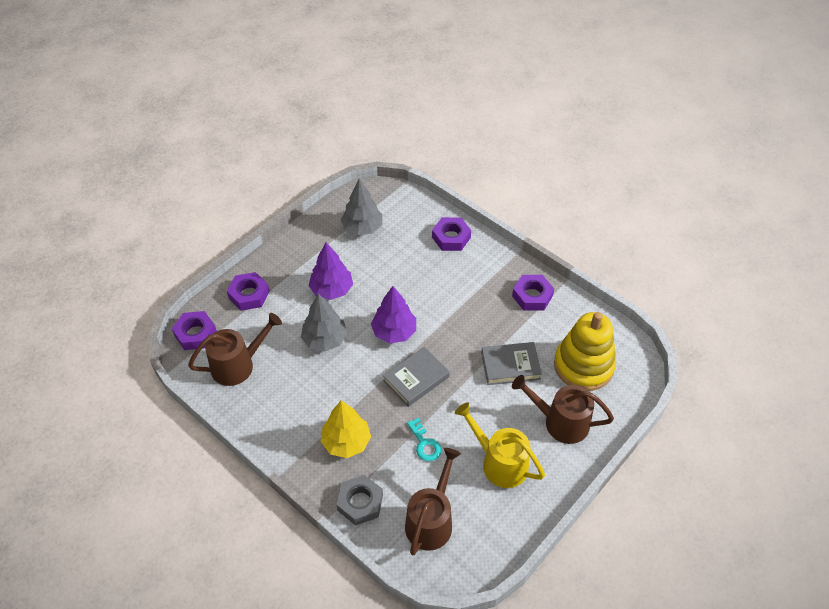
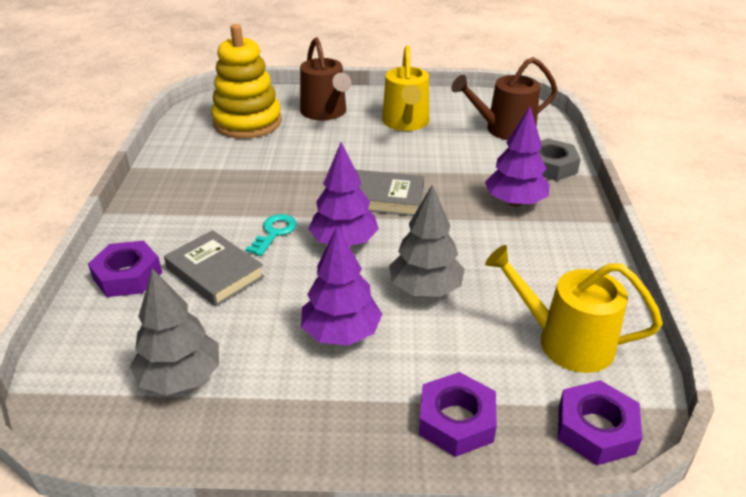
camera: 130 degrees left, 15 degrees down
brown watering can [188,313,282,386] -> yellow watering can [485,245,663,373]
yellow tree [321,400,371,458] -> purple tree [485,107,550,207]
turquoise key [407,417,441,461] -> turquoise key moved to [246,214,297,256]
grey book [481,342,542,385] -> grey book moved to [164,230,265,306]
purple nut [512,275,554,311] -> none

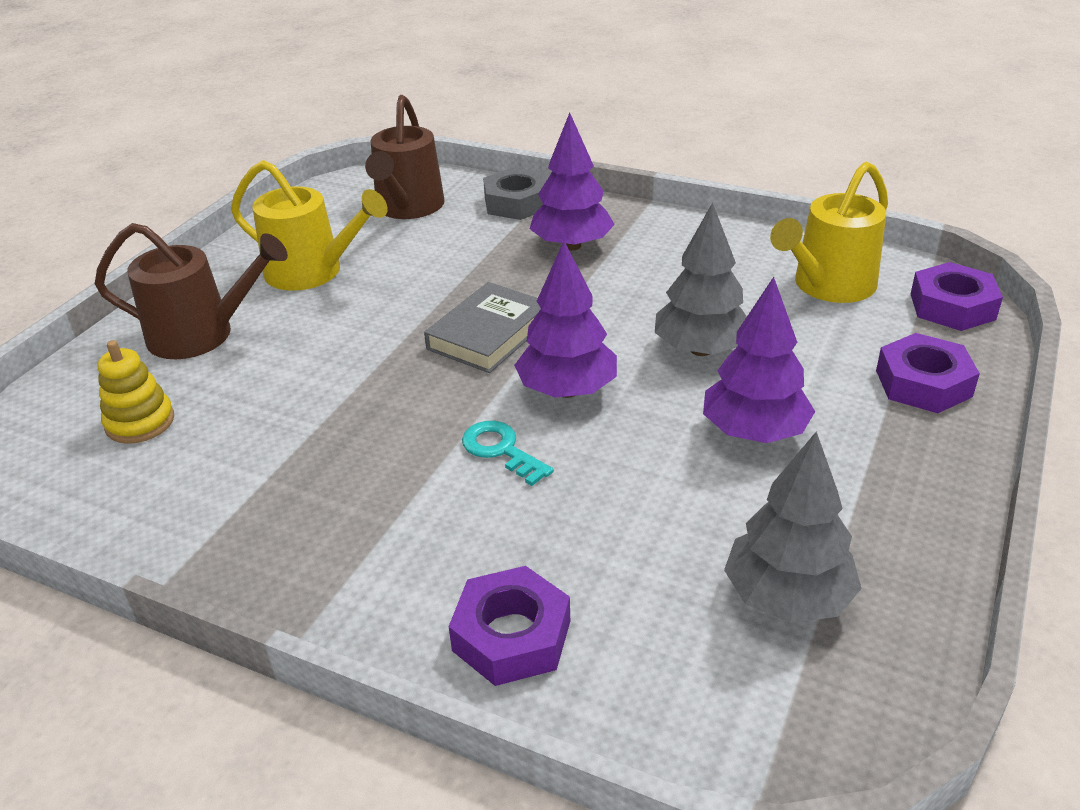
camera: 65 degrees left, 0 degrees up
grey book [164,230,265,306] -> none
yellow stacking toy [211,24,282,139] -> yellow stacking toy [98,340,174,444], size x0.51

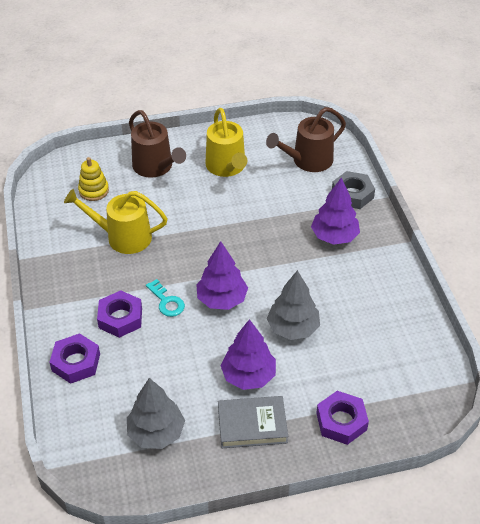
camera: 50 degrees right, 10 degrees up
grey book [424,282,541,373] -> grey book moved to [218,396,288,448]
turquoise key [462,421,554,486] -> turquoise key turned 135 degrees clockwise [146,279,185,317]
yellow watering can [770,162,888,303] -> yellow watering can moved to [64,189,168,254]
purple nut [911,262,1003,331] -> purple nut moved to [97,290,142,338]

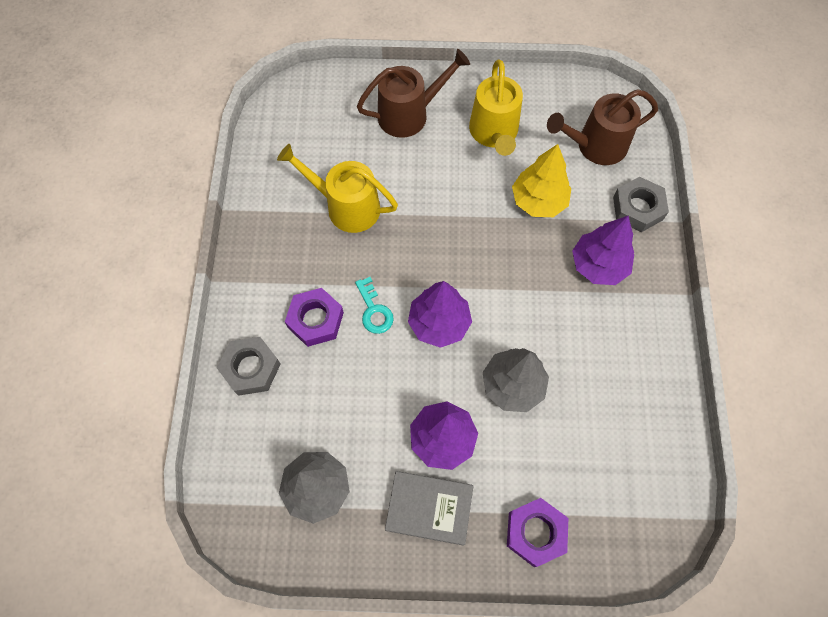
camera: 15 degrees right, 20 degrees up
purple nut [49,333,100,384] -> grey nut [217,337,281,396]
yellow stacking toy [78,157,109,201] -> none
brown watering can [129,110,186,178] -> brown watering can turned 90 degrees counterclockwise [357,49,470,138]
none -> yellow tree [512,144,571,217]

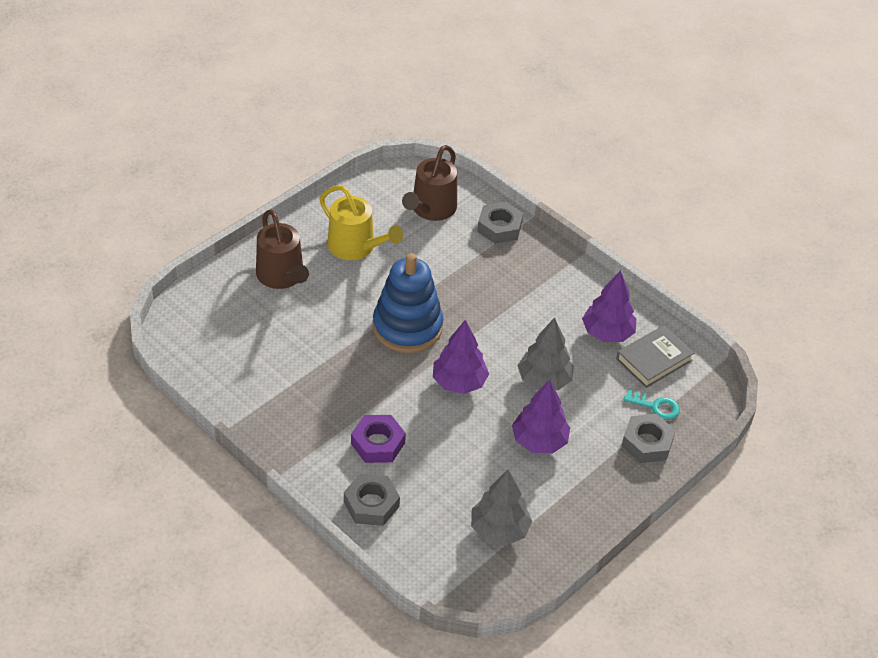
camera: 50 degrees left, 20 degrees down
yellow watering can [277,144,398,233] -> none
turquoise key [355,277,394,334] -> turquoise key moved to [624,389,680,420]
brown watering can [357,49,470,138] -> brown watering can turned 135 degrees clockwise [256,209,309,289]
grey book [385,471,473,546] -> grey book moved to [616,325,694,388]
purple nut [507,498,568,567] -> grey nut [622,414,676,463]
yellow tree [512,144,571,217] -> none
purple tree [572,216,634,285] -> purple tree moved to [582,270,636,342]
none -> blue stacking toy [373,253,443,353]

